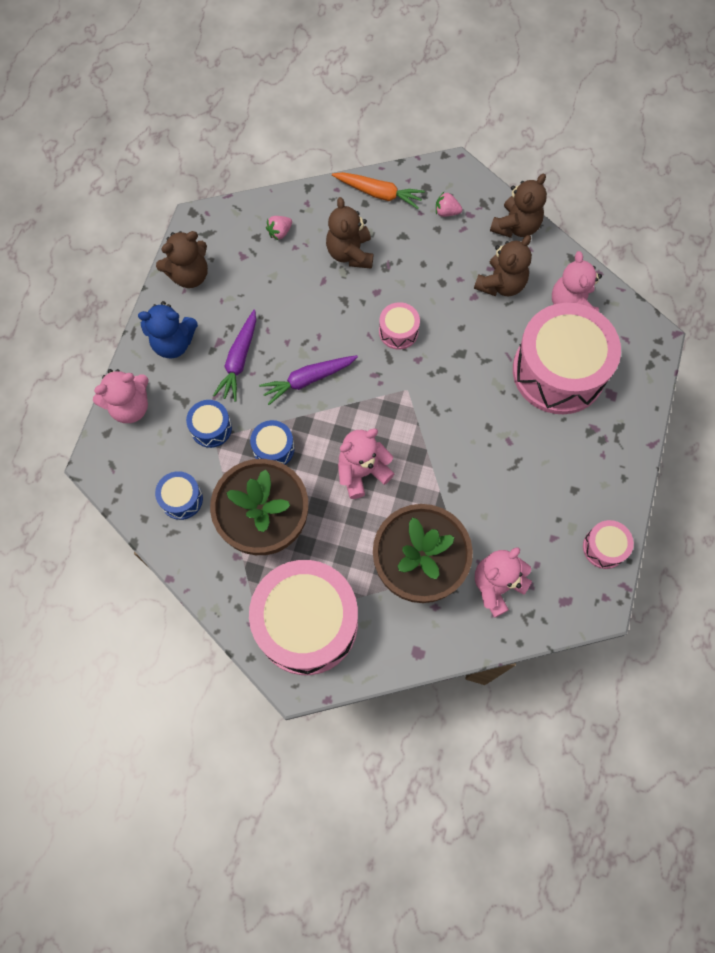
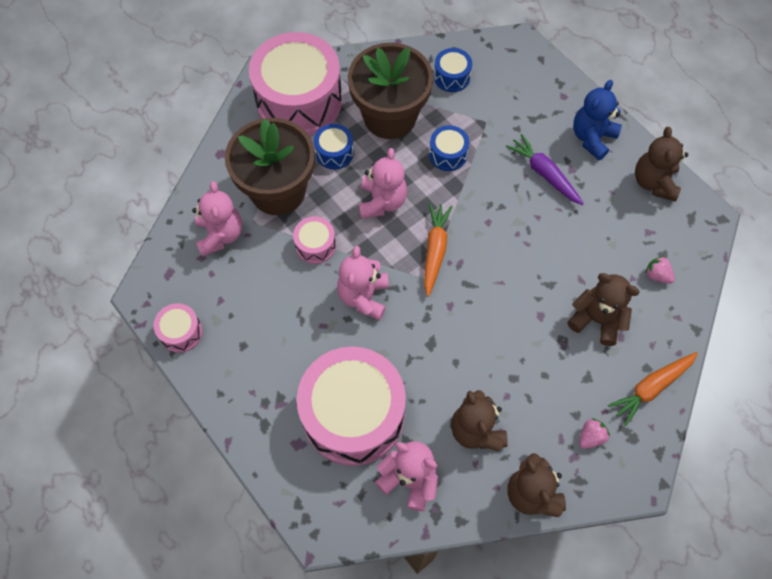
camera: 125 degrees right, 5 degrees down
pink teddy bear [93,369,149,423] -> pink teddy bear moved to [337,246,389,320]
blue drum [186,400,232,448] -> blue drum moved to [314,124,354,169]
purple carrot [259,355,358,405] -> none
pink strawberry [266,216,292,241] -> pink strawberry turned 45 degrees counterclockwise [645,256,675,284]
pink drum [379,302,420,350] -> pink drum moved to [293,216,336,264]
none -> orange carrot [424,203,453,297]

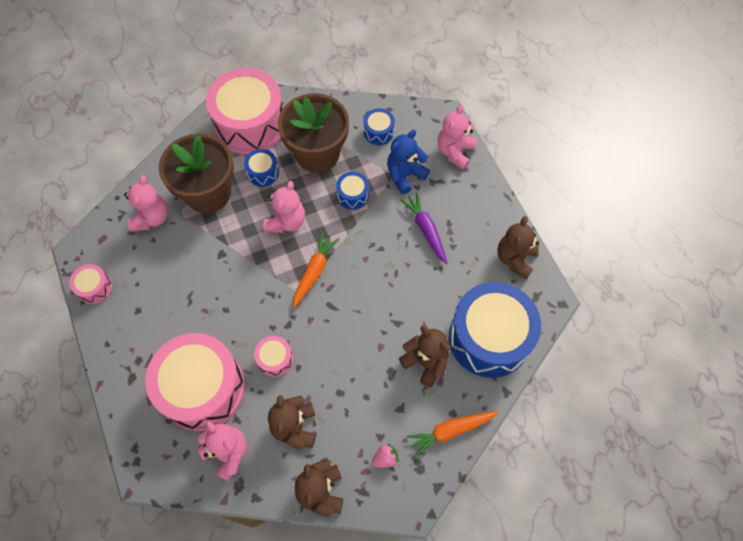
camera: 15 degrees right, 0 degrees up
pink drum [293,216,336,264] -> pink drum moved to [254,336,293,377]
pink teddy bear [337,246,389,320] -> pink teddy bear moved to [438,105,477,170]
blue teddy bear [573,80,622,160] -> blue teddy bear moved to [387,130,430,194]
pink strawberry [645,256,675,284] -> blue drum [449,282,541,378]

